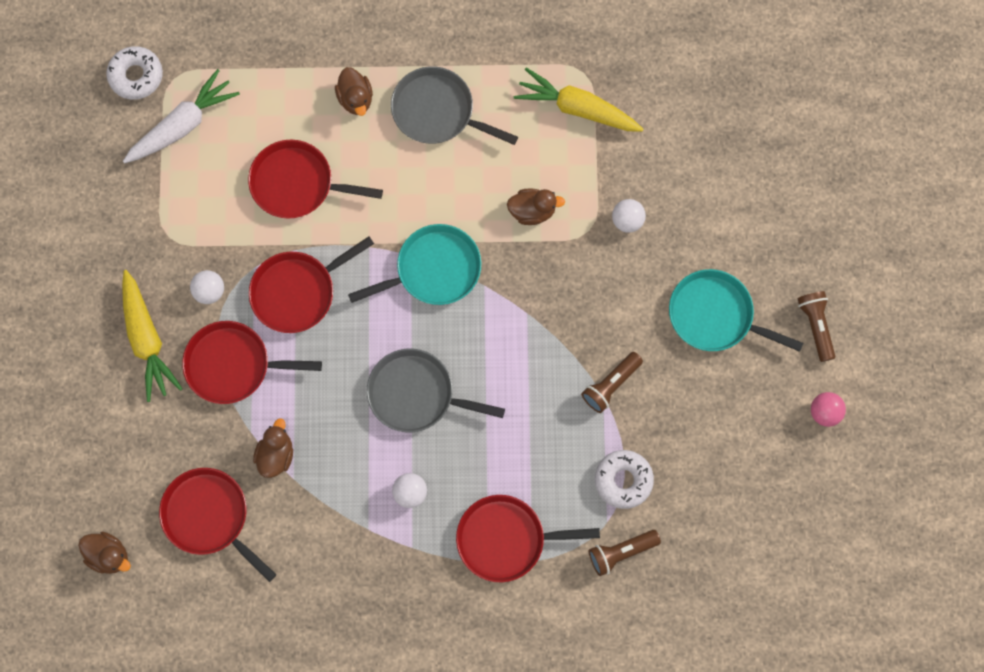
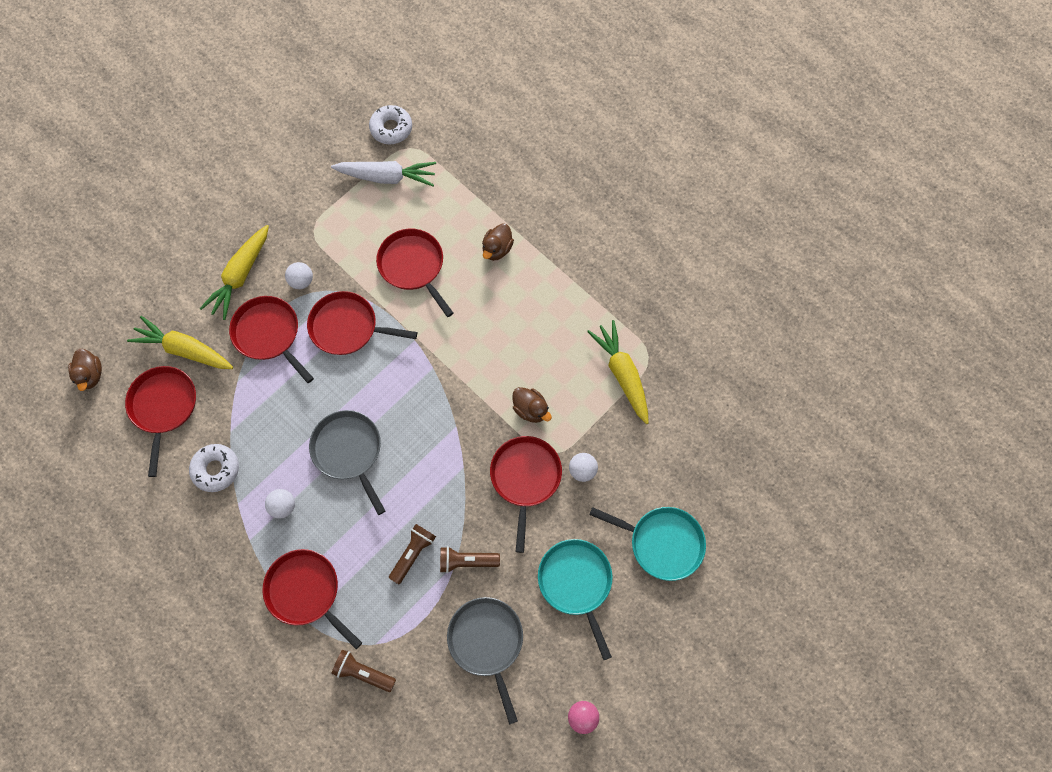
camera: 45 degrees right, 5 degrees down
brown duck [253,418,293,478] -> none
turquoise pan [348,224,481,305] -> turquoise pan moved to [589,507,706,581]
grey pan [391,66,518,145] -> grey pan moved to [447,597,523,724]
white donut [595,450,654,509] -> white donut moved to [189,444,239,492]
brown flashlight [797,291,835,362] -> brown flashlight moved to [389,524,436,584]
none -> yellow carrot [127,316,233,369]
none -> red pan [490,436,562,553]

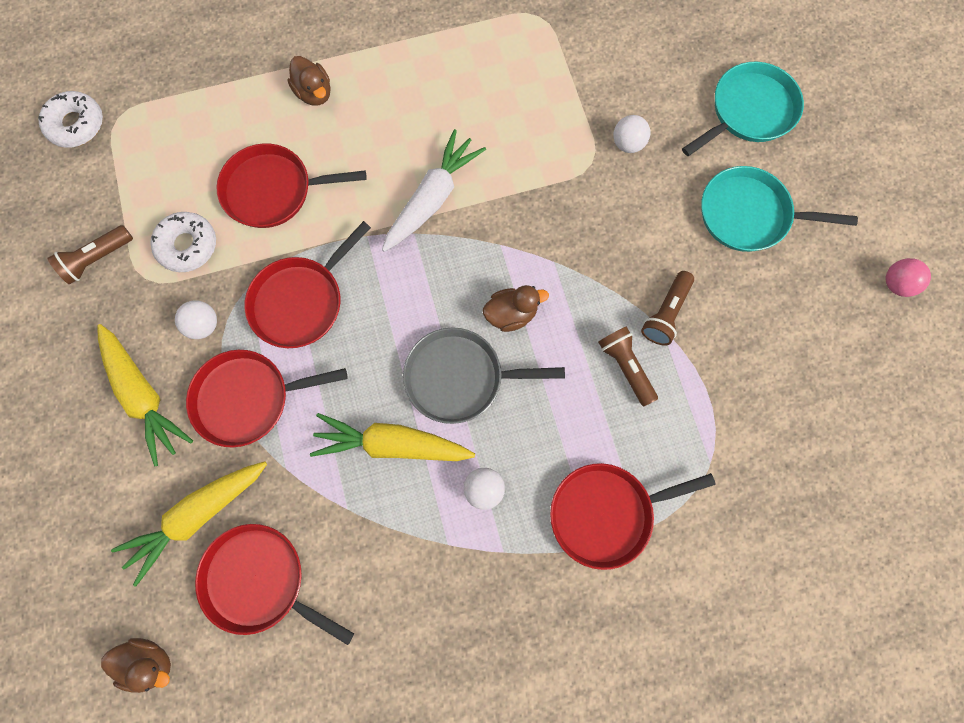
camera: 60 degrees left, 5 degrees up
white donut [189,444,239,492] -> white donut moved to [150,212,216,272]
white carrot [331,161,436,186] -> white carrot moved to [382,129,486,252]
brown flashlight [331,650,396,692] -> brown flashlight moved to [47,225,133,284]
grey pan [447,597,523,724] -> none
red pan [490,436,562,553] -> none
brown duck [512,387,552,423] -> brown duck moved to [483,285,549,332]
yellow carrot [587,320,649,424] -> yellow carrot moved to [310,413,475,461]

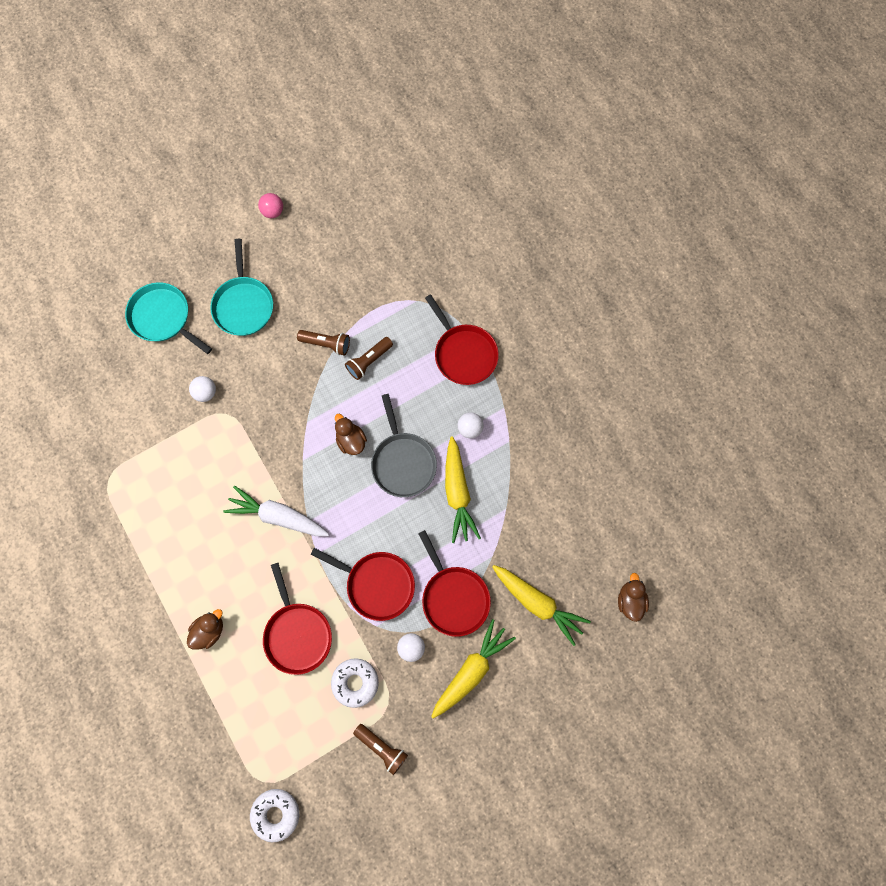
camera: 105 degrees left, 0 degrees up
red pan [195,524,354,645] -> none

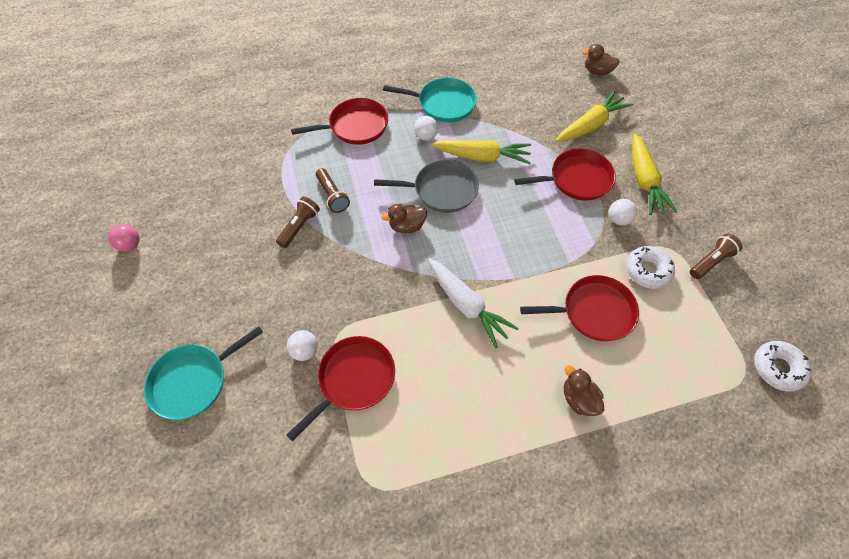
camera: 75 degrees left, 15 degrees down
turquoise pan [210,239,273,336] -> turquoise pan moved to [383,78,477,122]
white carrot [223,486,329,536] -> white carrot turned 75 degrees counterclockwise [428,258,519,348]
red pan [310,548,415,621] -> red pan moved to [287,336,395,441]
yellow carrot [431,619,516,718] -> yellow carrot turned 150 degrees counterclockwise [632,133,677,215]

